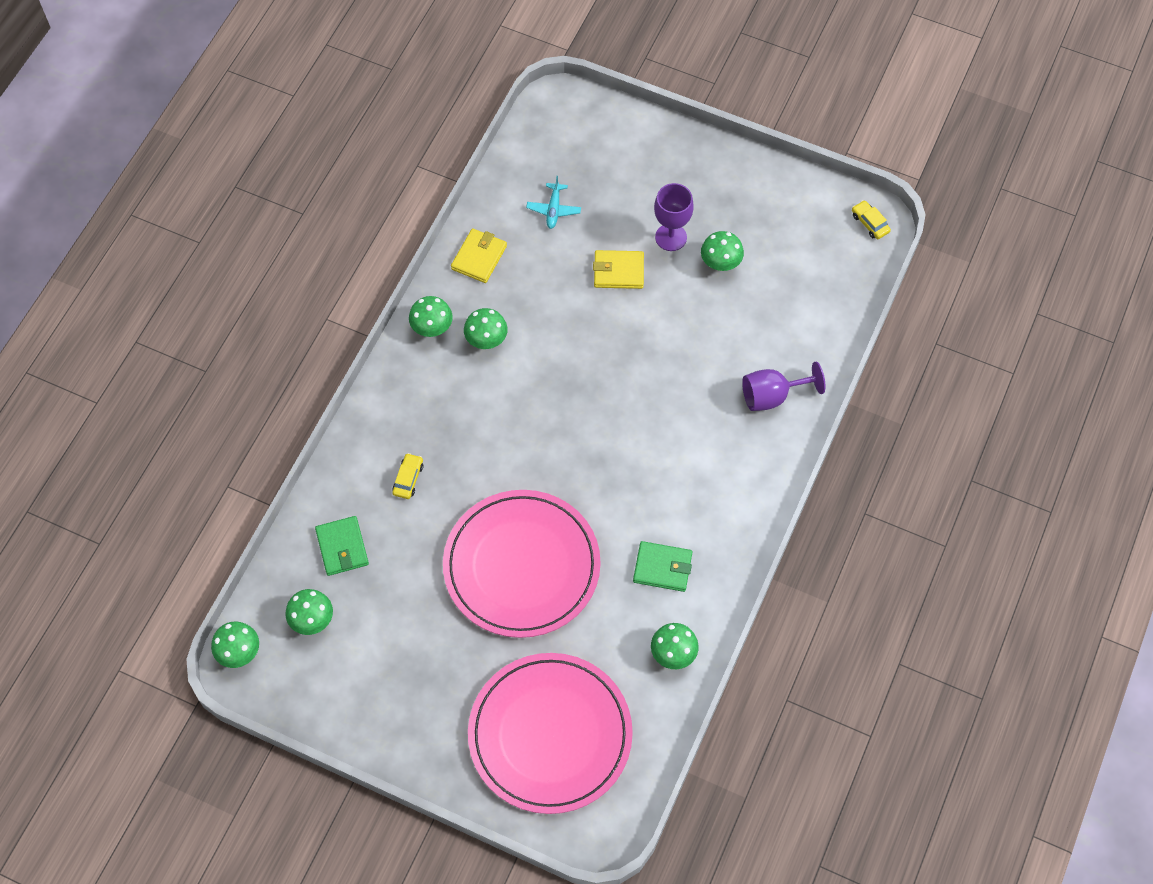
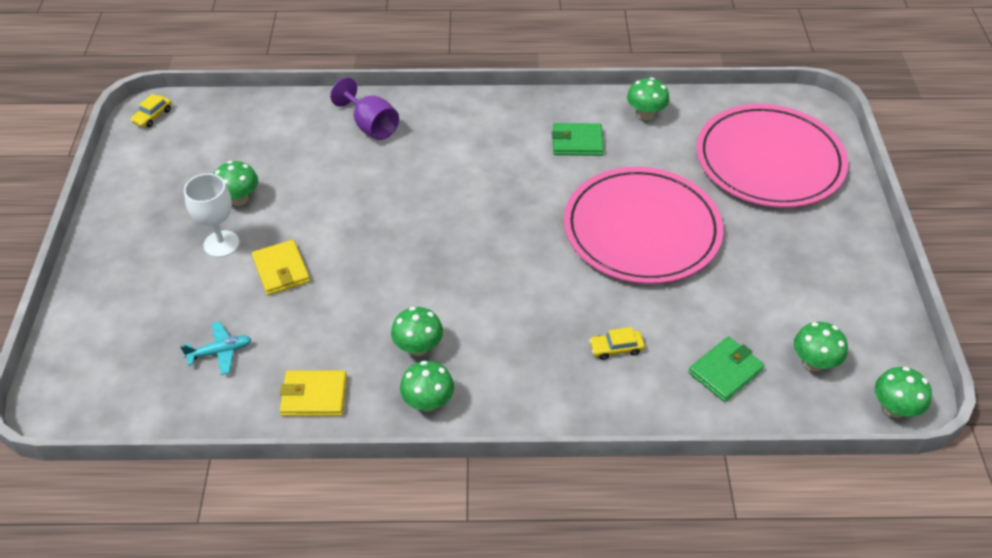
camera: 115 degrees left, 15 degrees down
green wallet [633,541,692,592] -> green wallet turned 75 degrees counterclockwise [552,123,604,156]
purple goblet [654,183,694,251] -> white goblet [184,174,240,257]

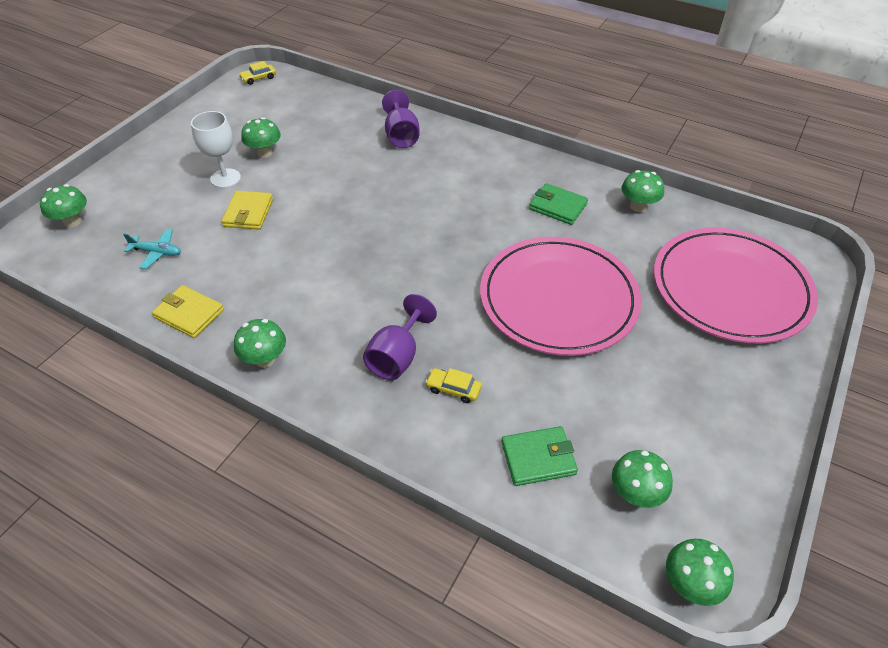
camera: 30 degrees right, 0 degrees up
green mushroom [391,307,443,356] -> green mushroom moved to [40,184,87,228]
none -> purple goblet [363,294,437,380]

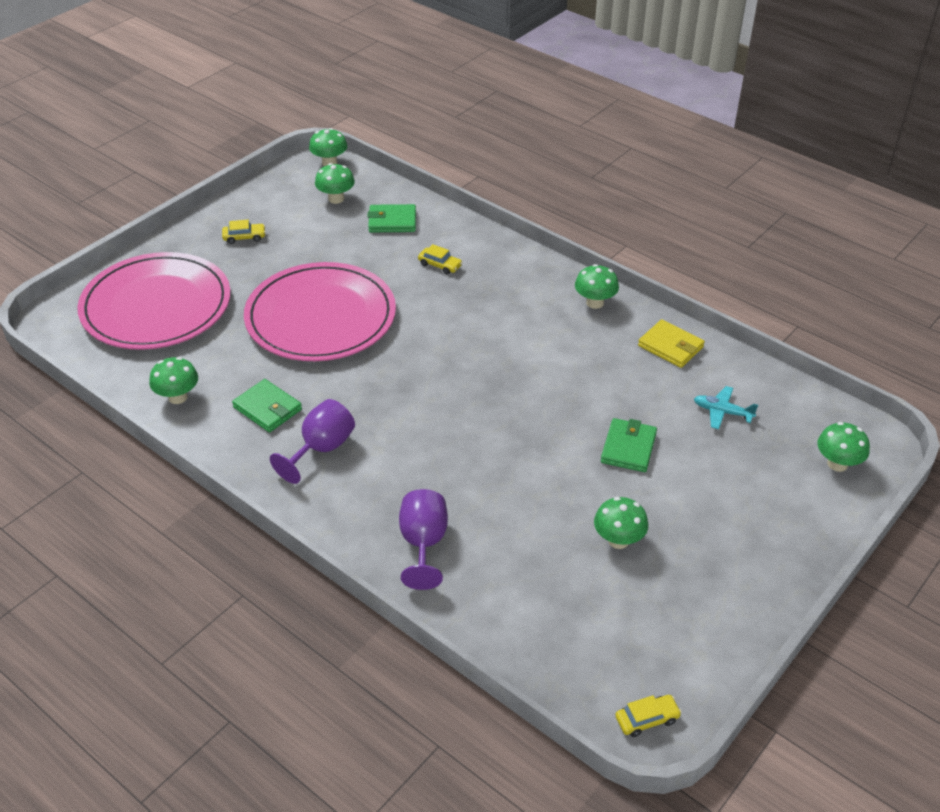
camera: 170 degrees left, 5 degrees down
white goblet [191,111,241,188] -> none
yellow wallet [221,191,273,230] -> green wallet [601,418,657,472]
purple goblet [363,294,437,380] -> purple goblet moved to [270,399,355,484]
none -> yellow car [222,220,266,244]

